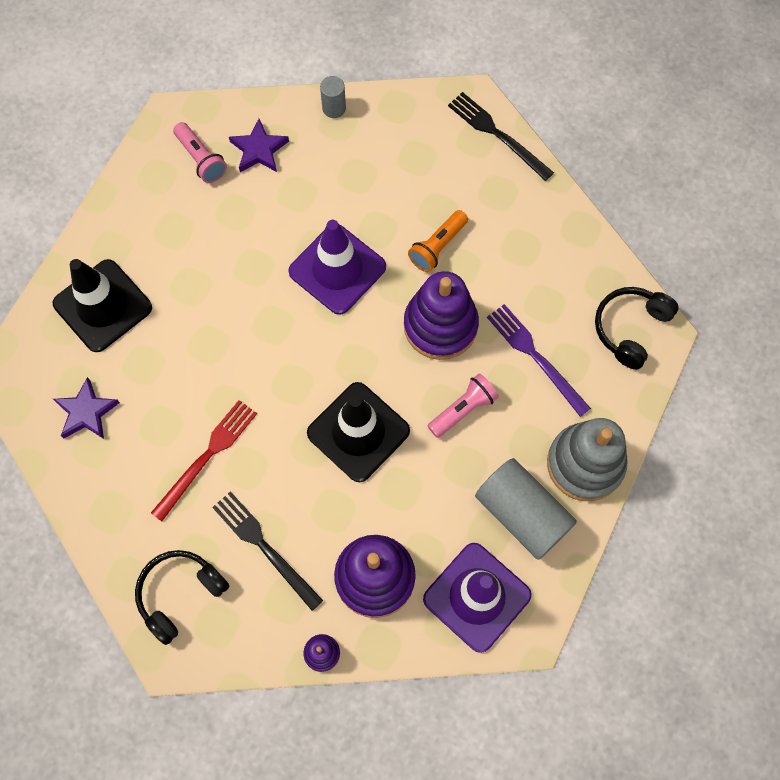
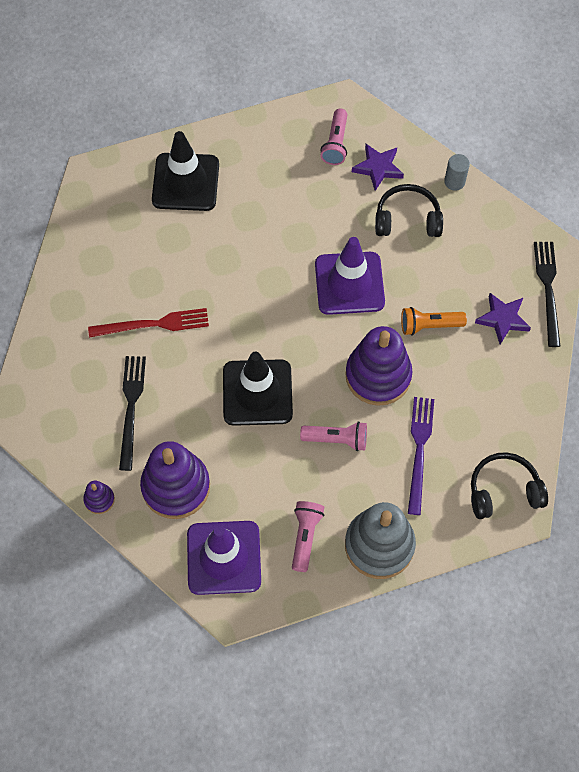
camera: 45 degrees right, 5 degrees down
purple star [53,377,120,439] -> purple star moved to [475,293,531,344]
black headphones [135,550,229,645] -> black headphones moved to [375,184,443,237]
grey cylinder [475,458,577,560] -> pink flashlight [292,501,324,572]

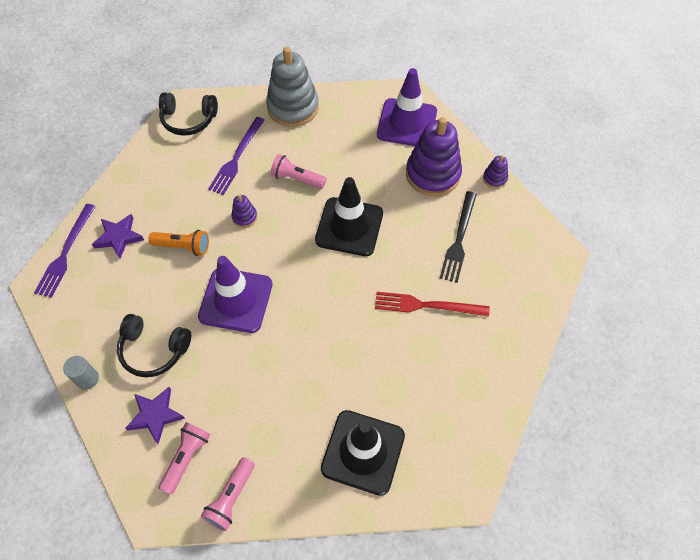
camera: 165 degrees left, 5 degrees down
pink flashlight [292,501,324,572] -> pink flashlight moved to [201,457,255,531]
purple stacking toy [345,326,413,406] -> purple stacking toy [231,195,257,228], size x0.44
black fork [534,242,560,347] -> purple fork [34,204,96,298]

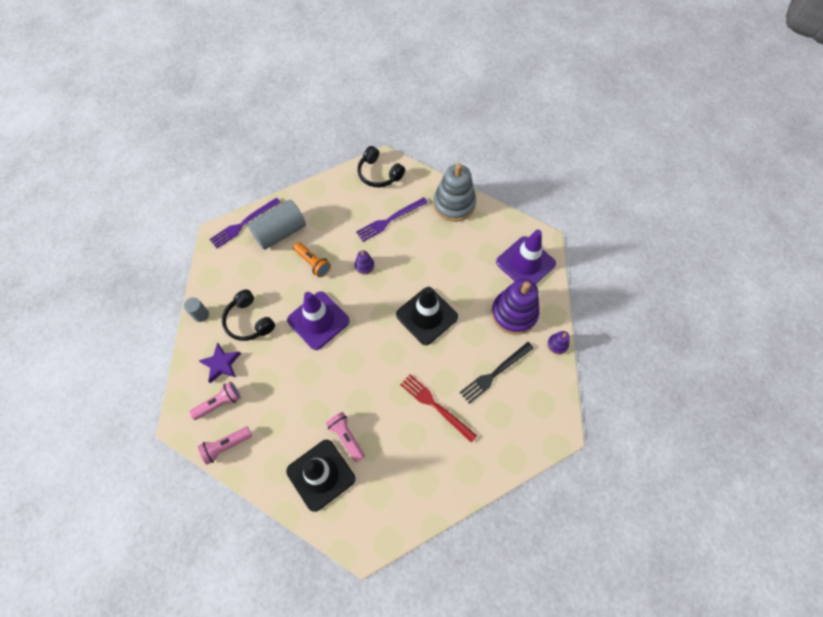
camera: 35 degrees right, 5 degrees up
purple star [92,214,144,259] -> grey cylinder [248,200,306,250]
pink flashlight [271,154,326,189] -> pink flashlight moved to [326,412,365,462]

